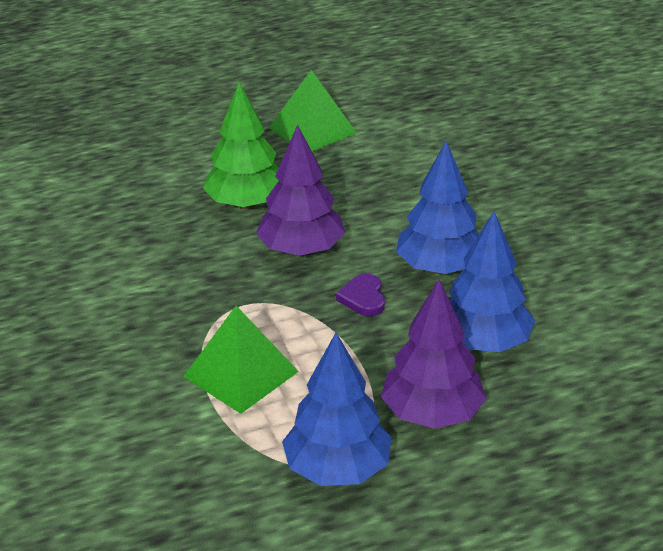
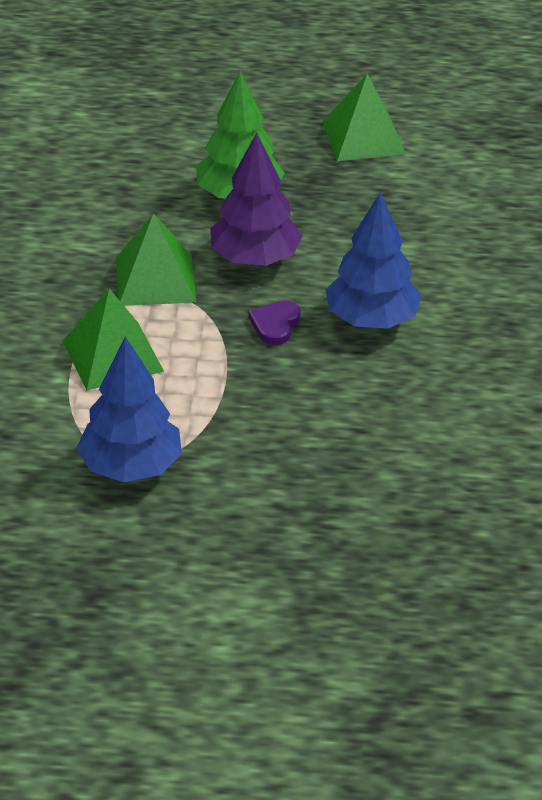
camera: 25 degrees right, 5 degrees up
purple tree [381,279,487,429] -> none
blue tree [449,212,535,352] -> none
none -> green pyramid [116,213,196,306]

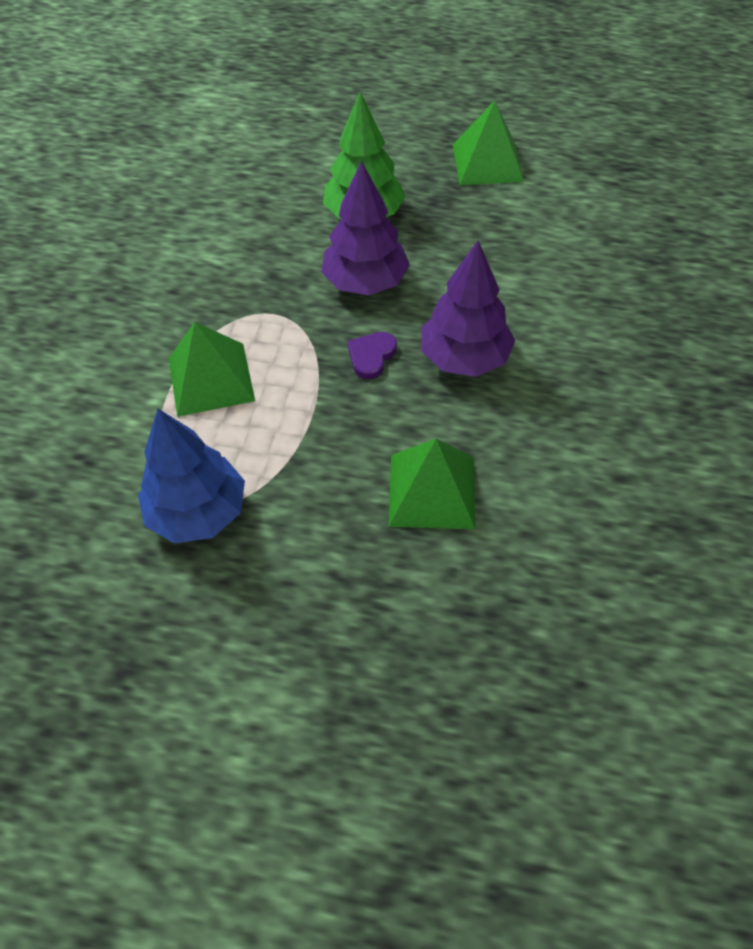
camera: 10 degrees right, 15 degrees up
green pyramid [116,213,196,306] -> green pyramid moved to [389,439,475,529]
blue tree [325,192,422,329] -> purple tree [421,241,515,377]

